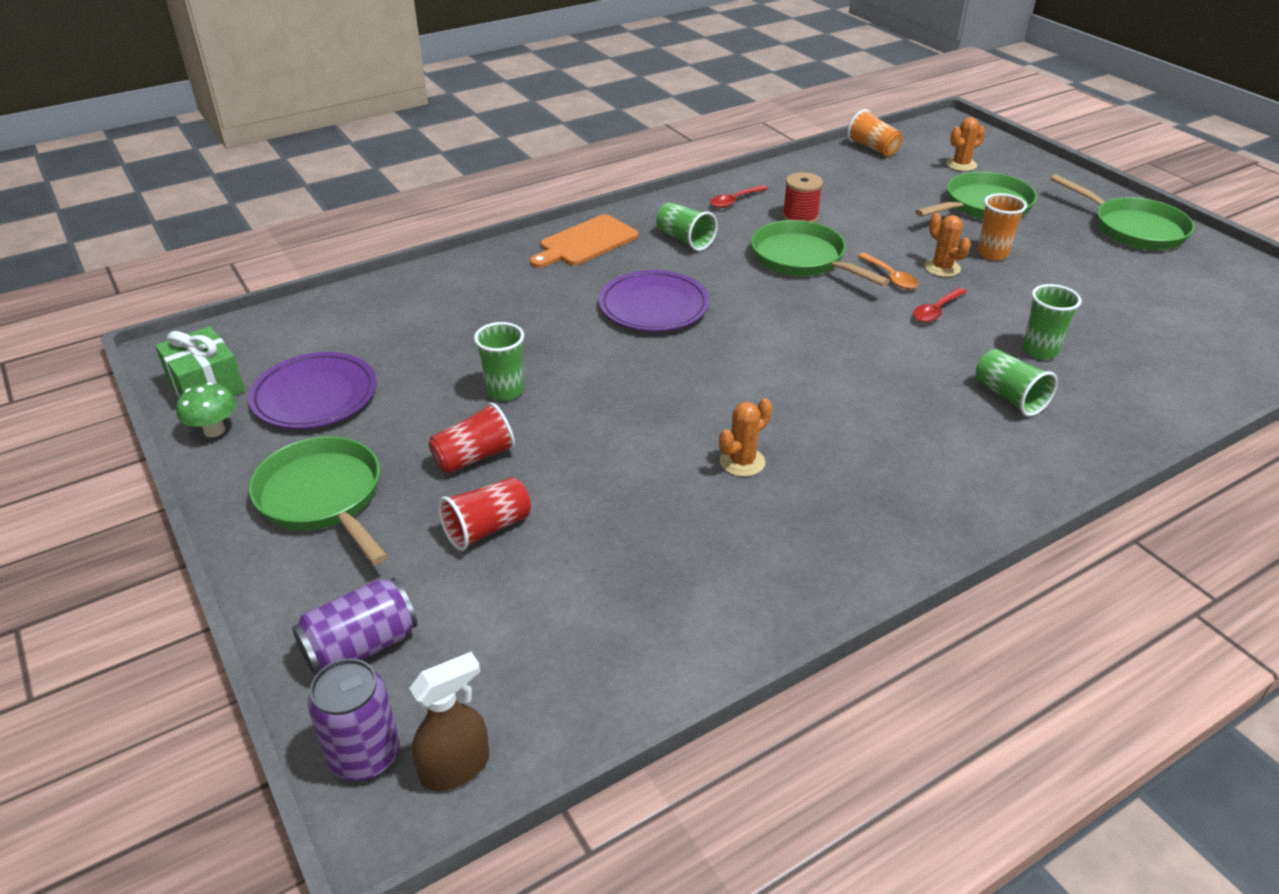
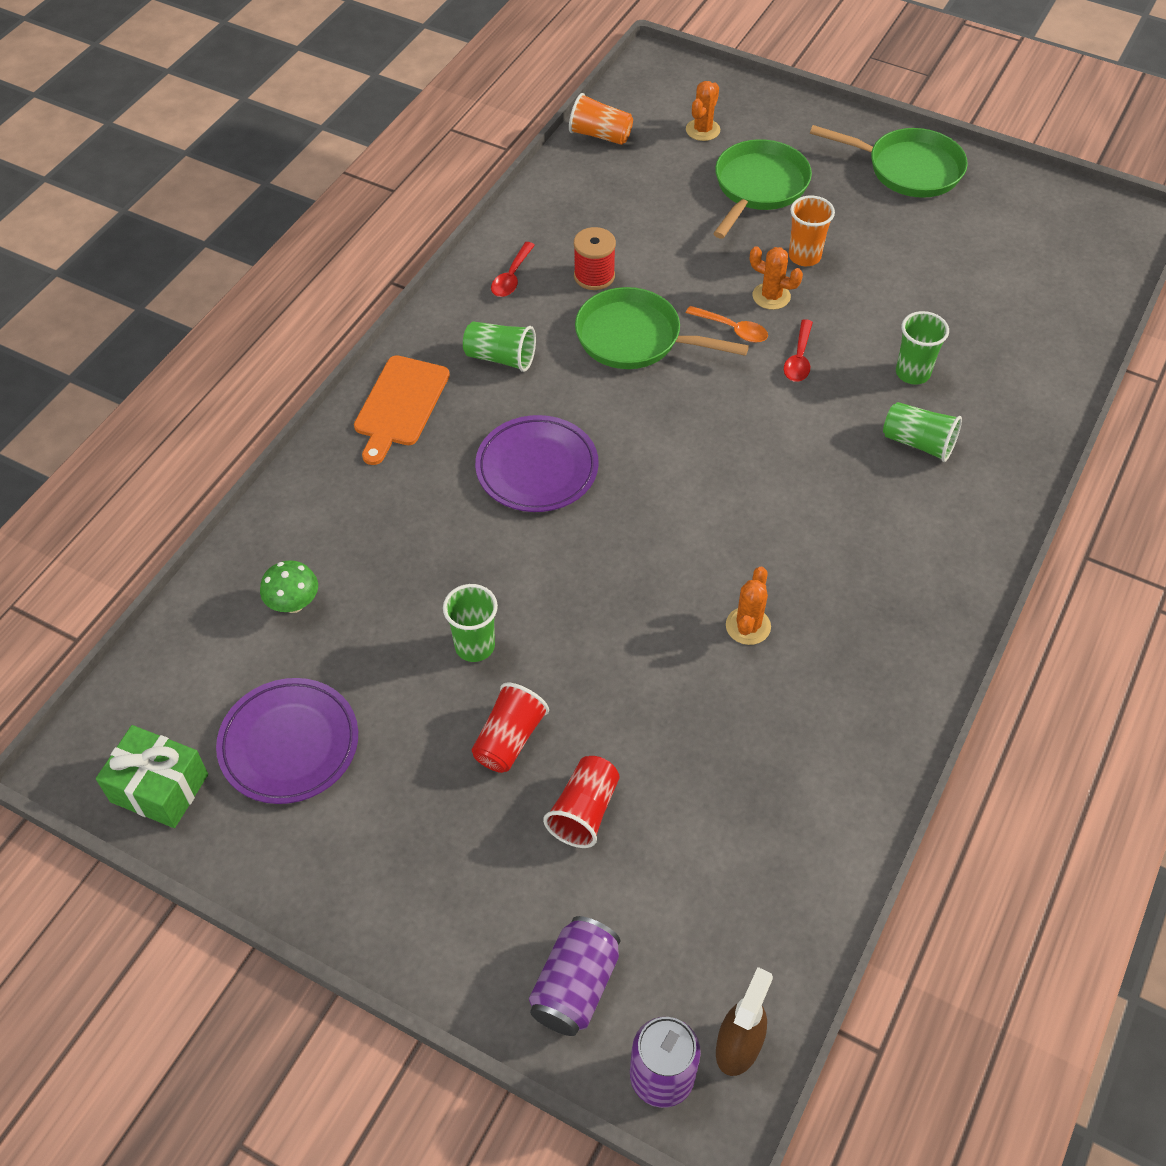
camera: 30 degrees left, 15 degrees up
green mushroom [176,382,236,437] -> green mushroom moved to [260,560,318,613]
green pan [249,436,388,565] -> none

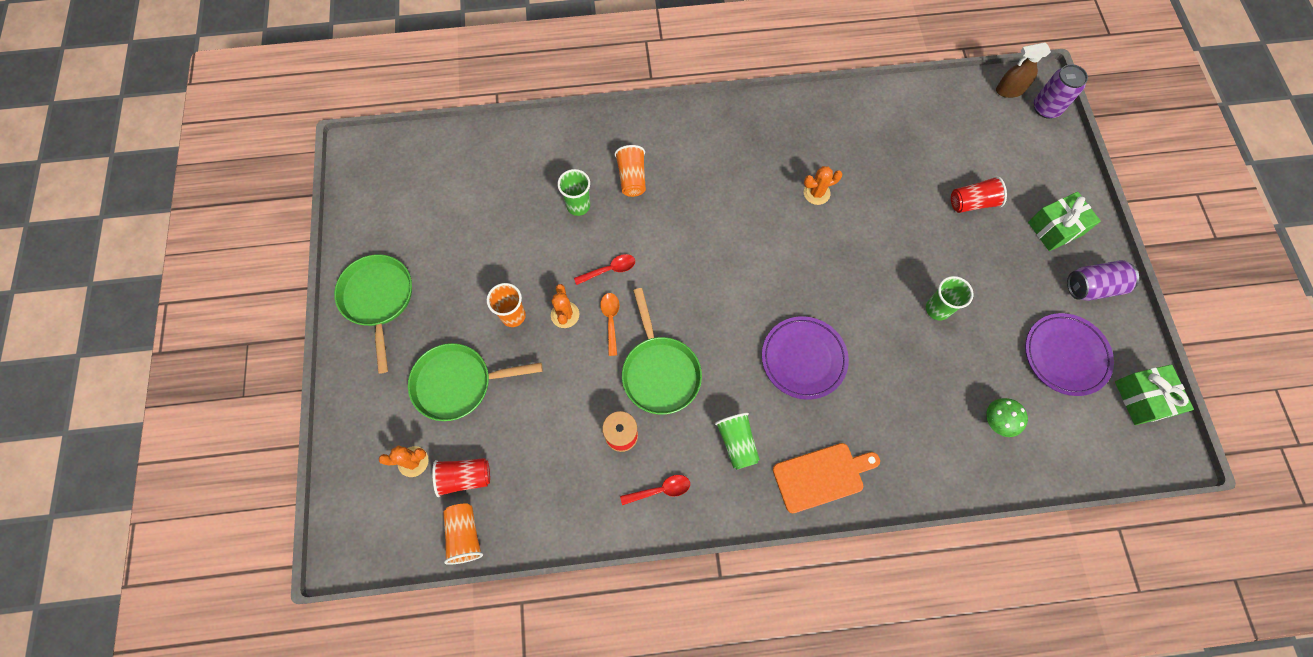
camera: 125 degrees left, 15 degrees up
red cup [472,682,549,773] -> red cup moved to [432,458,490,497]
purple can [529,916,620,1036] -> purple can moved to [1067,260,1139,301]
green cup [883,402,962,462] -> orange cup [615,145,646,197]
none -> green gift [1028,192,1101,251]

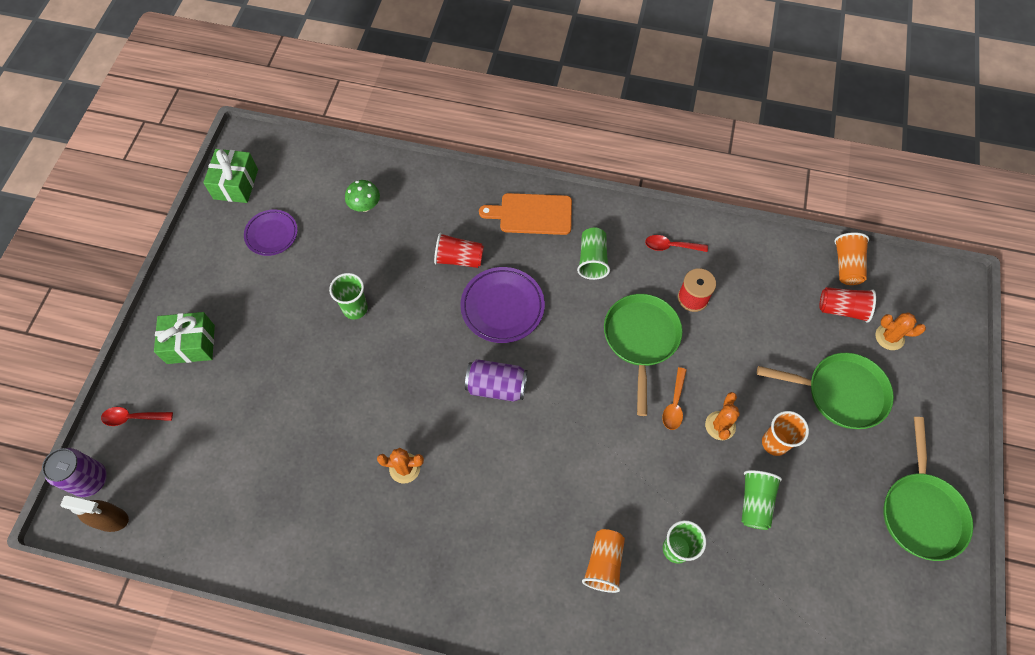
camera: 160 degrees left, 5 degrees down
red spoon [574,254,635,285] -> red spoon moved to [101,407,173,426]
red cup [951,176,1007,213] -> red cup moved to [434,232,484,268]
purple plate [1025,313,1114,396] -> purple plate [244,210,298,256], size x0.66
purple can [1067,260,1139,301] -> purple can moved to [465,359,527,402]
none -> green cup [741,470,782,530]

